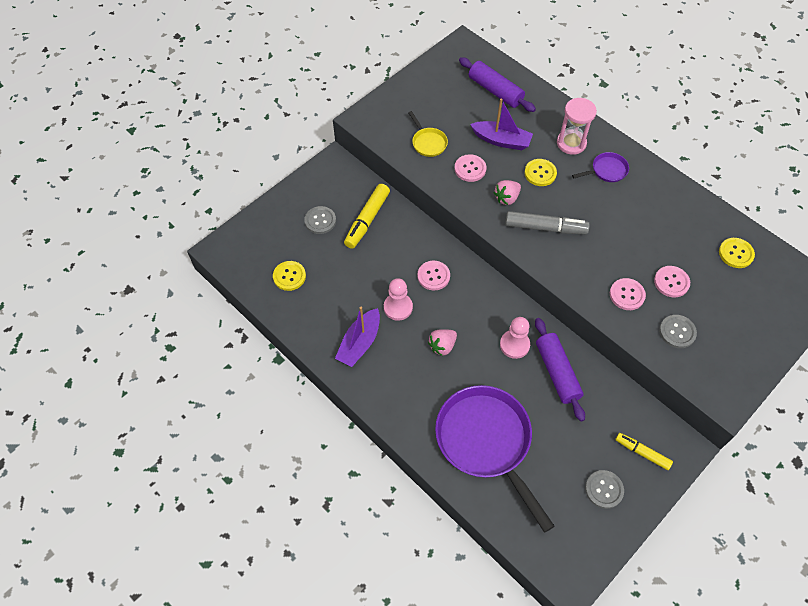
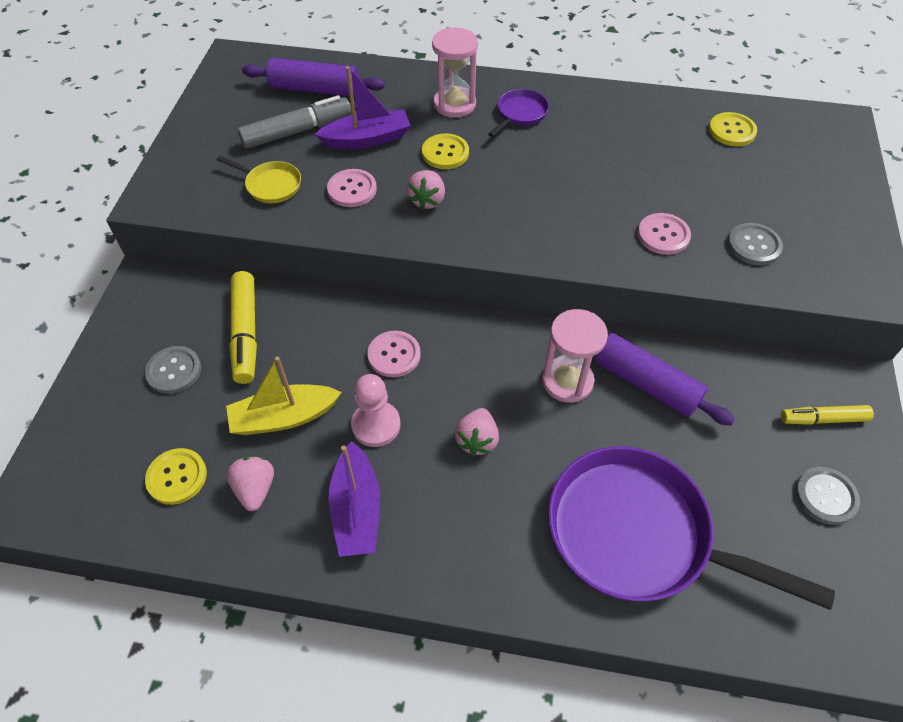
camera: 35 degrees left, 5 degrees down
pink pawn [500,317,530,359] -> pink hourglass [542,309,608,403]
grey marker [505,211,590,234] -> grey marker moved to [238,95,351,149]
pink button [654,266,690,297] -> none
none -> yellow boat [226,356,342,435]
none -> pink strawberry [226,456,274,511]

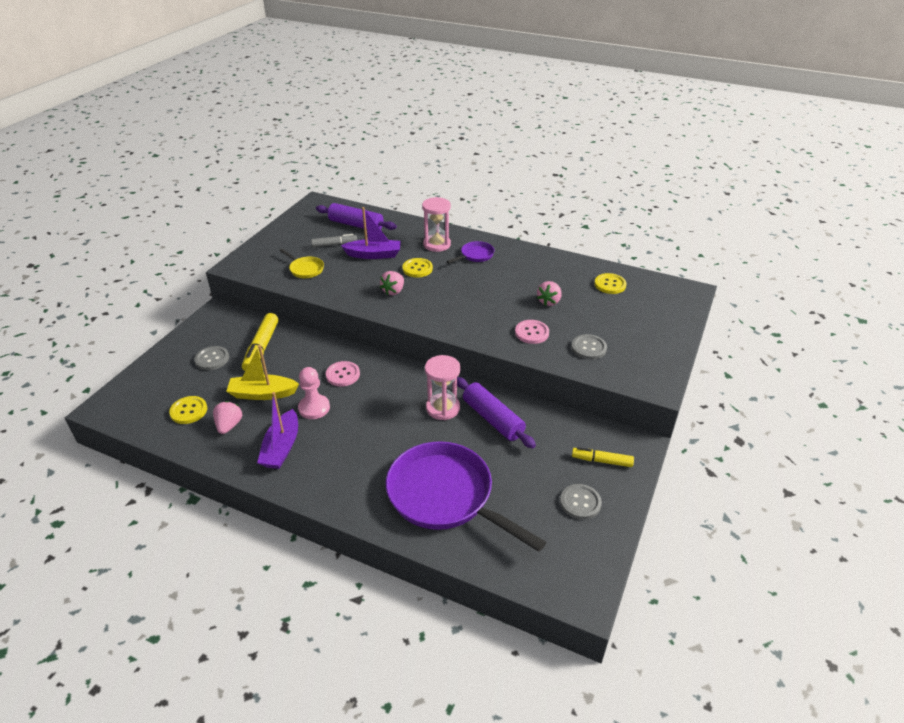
camera: 15 degrees right, 15 degrees down
grey marker [238,95,351,149] -> grey marker [311,234,357,247], size x0.64
pink button [327,169,377,207] -> none
pink strawberry [454,408,499,456] -> pink strawberry moved to [537,281,562,306]

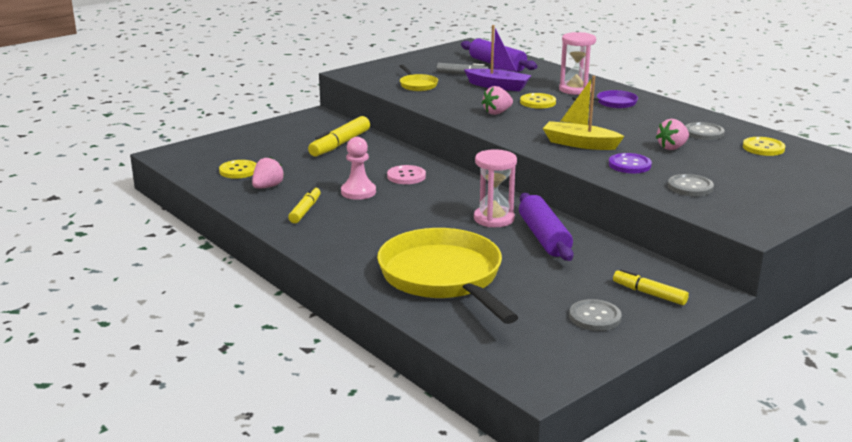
camera: 25 degrees right, 15 degrees down
grey button [194,346,229,370] -> grey button moved to [685,122,725,140]
yellow boat [226,345,299,400] -> yellow boat moved to [543,76,624,150]
purple boat [257,392,298,469] -> yellow marker [288,186,321,223]
purple pan [386,441,546,552] -> yellow pan [377,228,518,324]
pink button [515,320,549,344] -> purple button [609,153,652,173]

